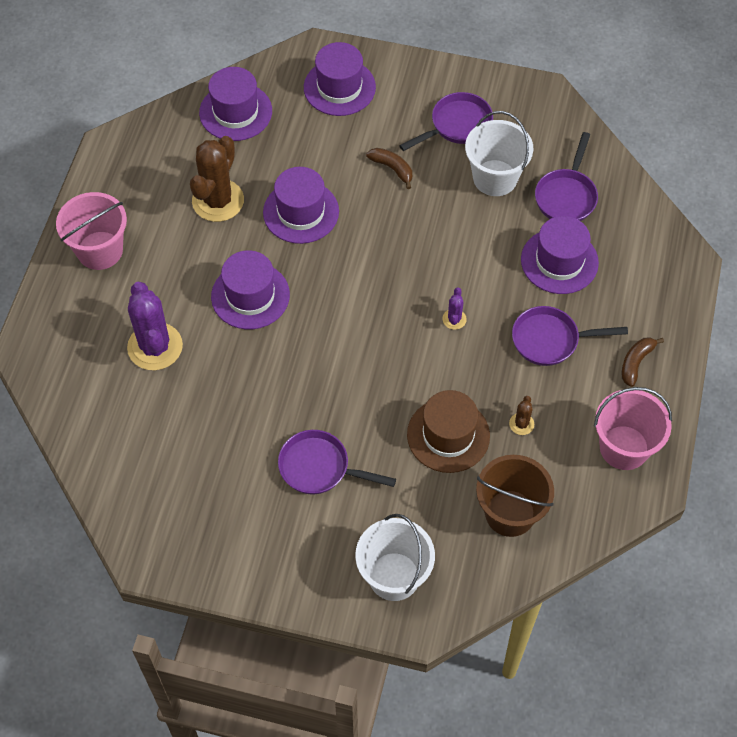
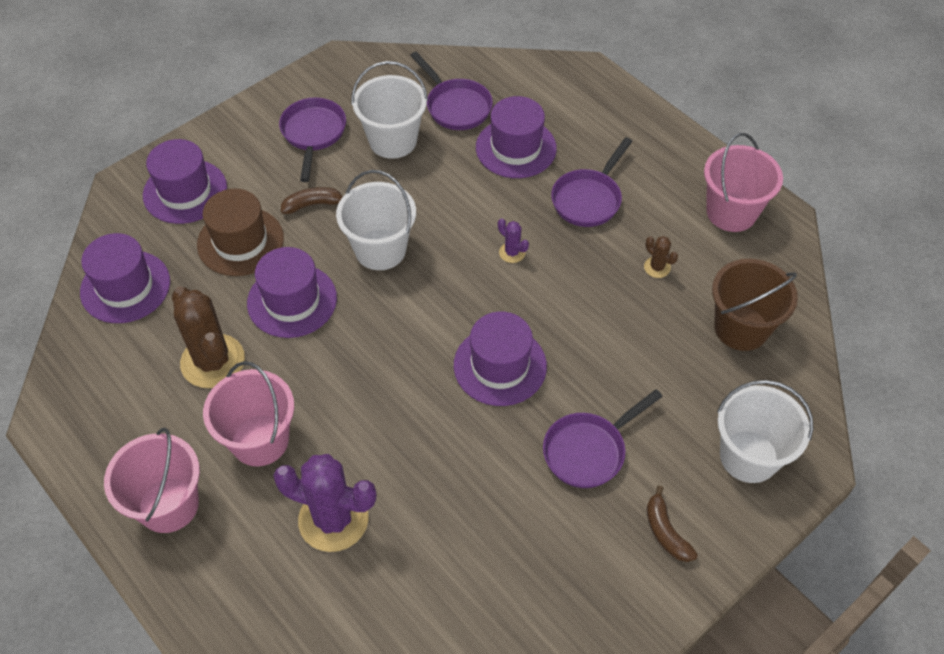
camera: 55 degrees left, 5 degrees down
purple hat [211,250,290,329] -> purple hat moved to [454,312,547,406]
brown hat [407,390,490,473] -> brown hat moved to [197,189,284,276]
brown banana [622,337,664,387] -> brown banana moved to [647,485,698,562]
none -> pink bucket [203,361,294,467]
none -> white bucket [336,170,416,270]

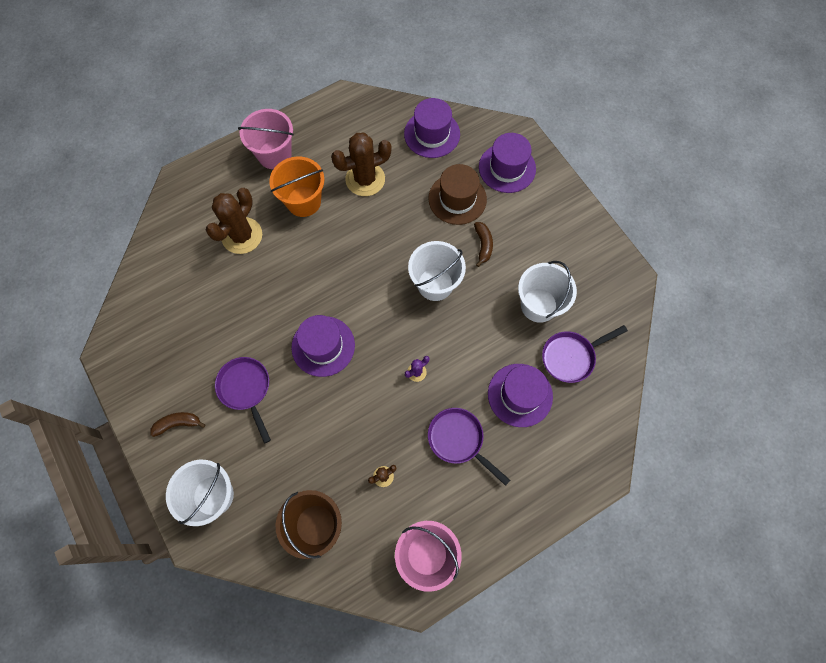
camera: 100 degrees right, 15 degrees up
pink bucket [203,361,294,467] -> orange bucket [269,156,325,217]
purple hat [247,247,337,338] -> none
purple cactus [273,454,376,552] -> brown cactus [206,188,262,254]
purple pan [279,97,346,182] -> none

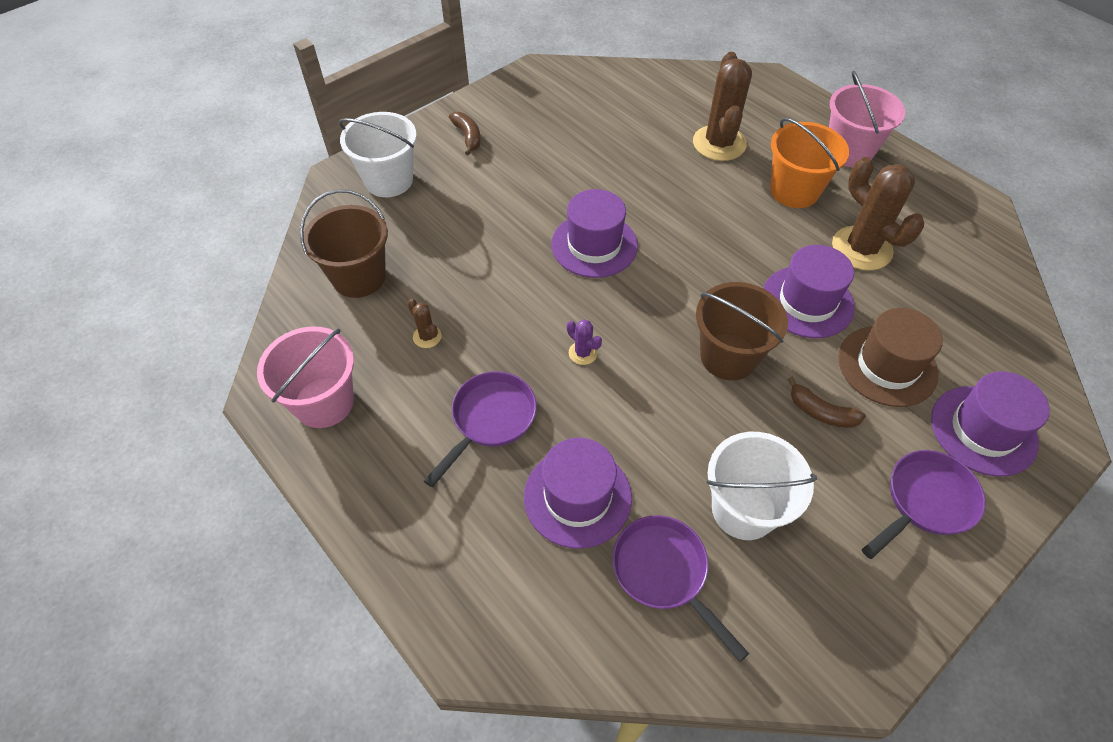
camera: 80 degrees right, 15 degrees down
brown cactus [206,188,262,254] -> brown cactus turned 75 degrees clockwise [693,52,752,161]
purple pan [215,357,271,443] -> purple pan moved to [862,450,985,559]
purple hat [404,98,460,158] -> purple hat moved to [763,245,855,338]
white bucket [408,241,466,301] -> brown bucket [696,282,788,380]
brown banana [474,222,493,267] -> brown banana turned 45 degrees clockwise [788,377,866,428]

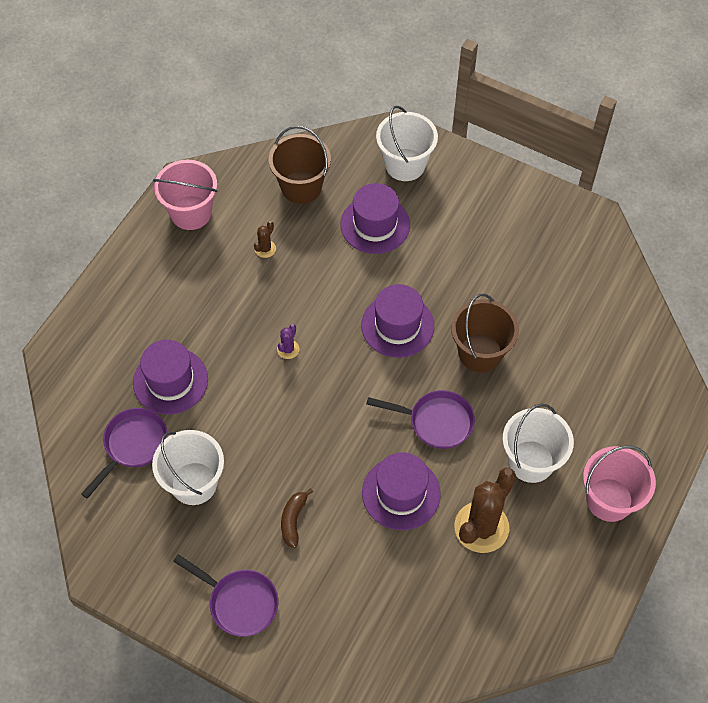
camera: 70 degrees right, 5 degrees up
purple pan [424,371,537,487] -> purple pan moved to [366,390,475,449]
brown banana [449,112,481,155] -> none
brown cactus [693,52,752,161] -> none
brown bucket [696,282,788,380] -> brown bucket moved to [451,294,519,372]
orange bucket [770,118,849,208] -> white bucket [503,403,574,483]
brown hat [838,308,943,407] -> none
purple hat [931,371,1050,477] -> purple hat moved to [340,183,410,254]

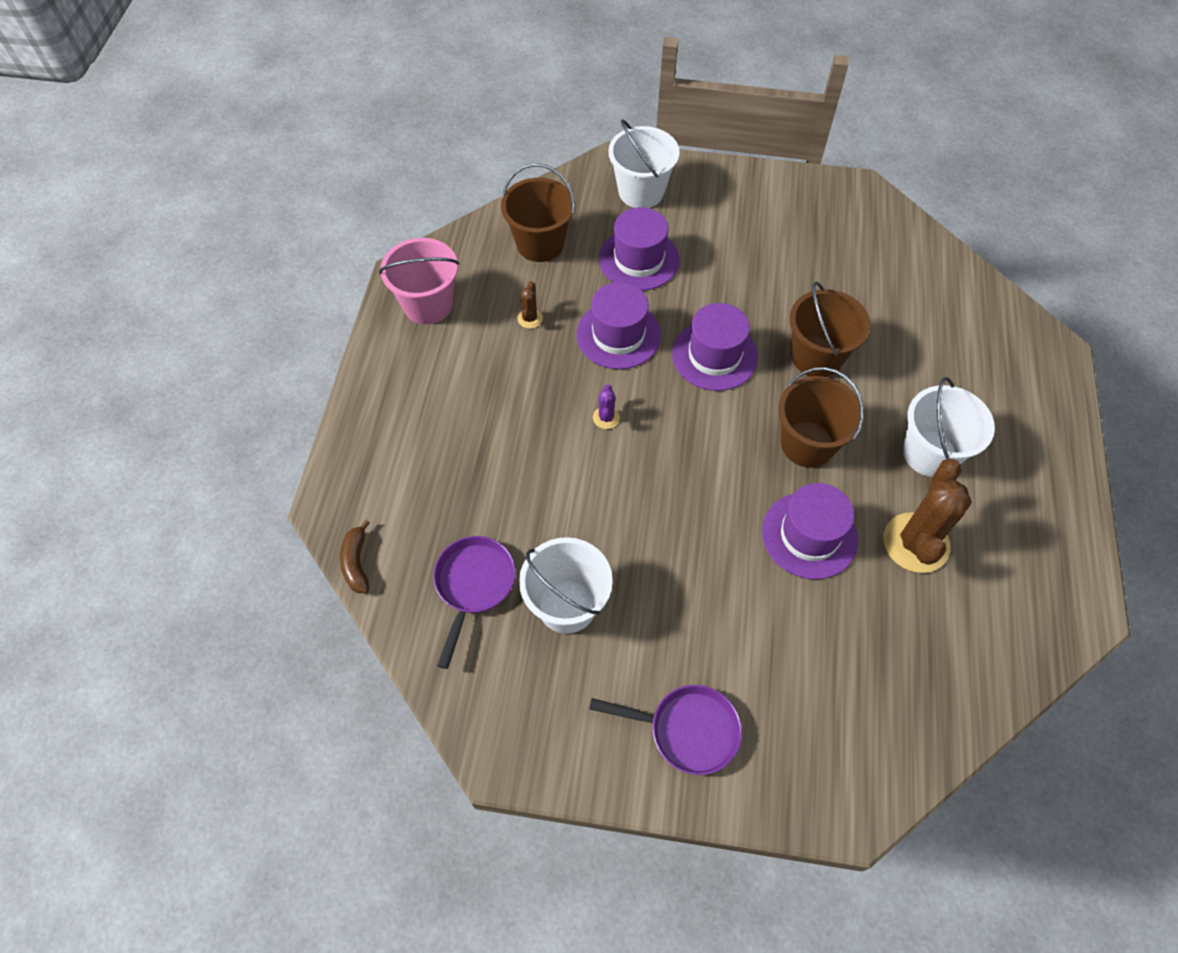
camera: 20 degrees left, 0 degrees up
purple hat [133,340,208,415] -> purple hat moved to [576,282,661,369]
brown banana [281,488,313,548] -> brown banana moved to [340,520,370,593]
purple pan [366,390,475,449] -> brown bucket [778,367,864,468]
pink bucket [583,446,656,522] -> none

